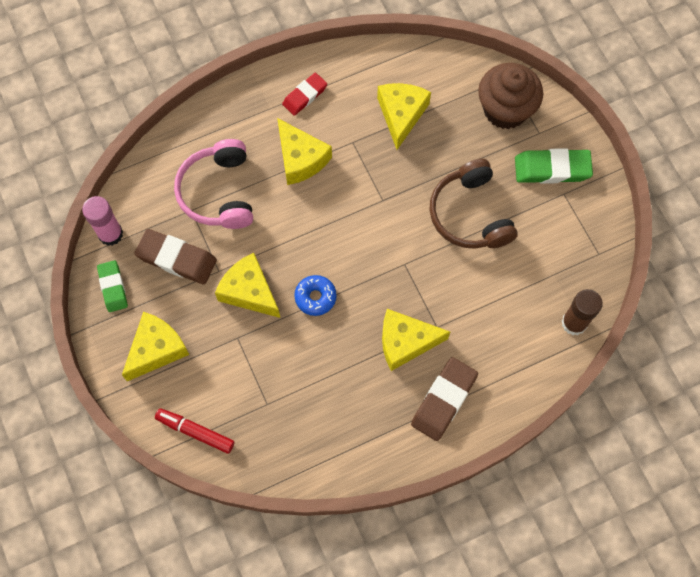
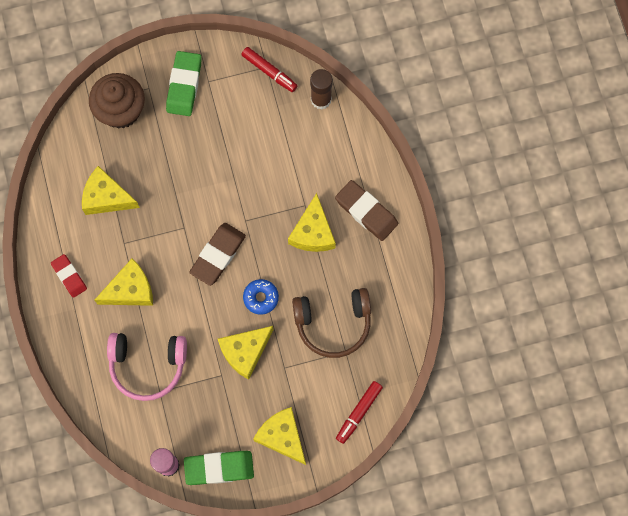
camera: 80 degrees left, 5 degrees up
green eraser [97,260,128,312] -> green eraser [184,451,254,485], size x1.55
brown eraser [134,229,217,284] -> brown eraser moved to [190,223,246,286]
brown headphones [430,159,518,249] -> brown headphones moved to [292,288,371,358]
none -> red marker [242,47,298,92]

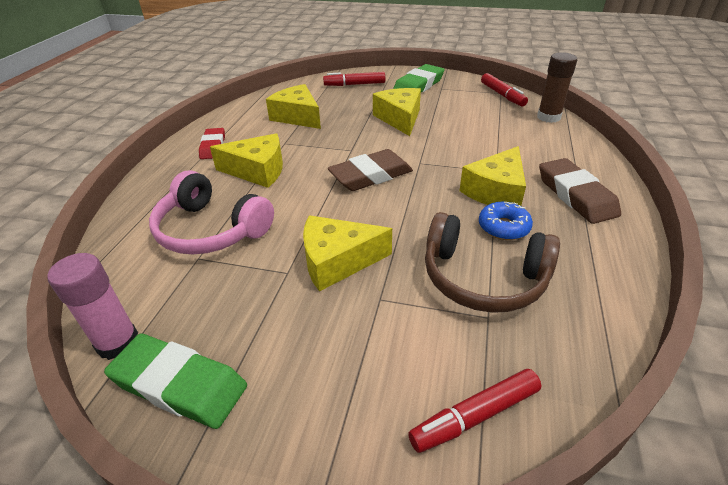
camera: 30 degrees right, 35 degrees down
brown cupcake [89,73,145,129] -> red marker [323,72,385,86]
blue donut [243,279,279,315] -> blue donut moved to [479,202,533,240]
yellow cheese [253,407,306,465] -> yellow cheese moved to [373,88,421,136]

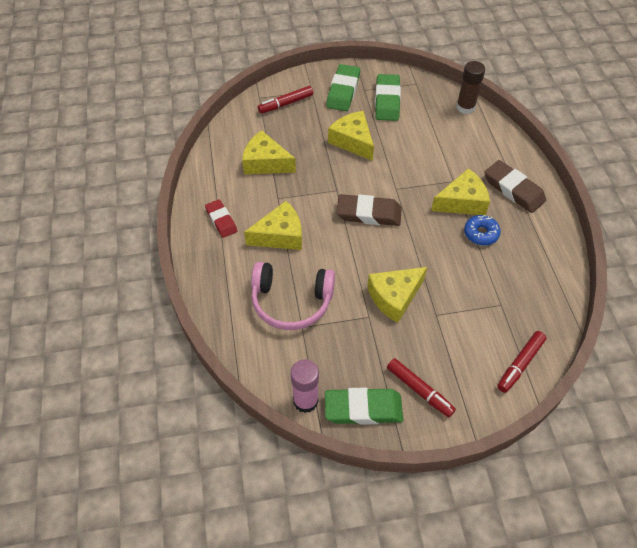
camera: 25 degrees left, 15 degrees up
brown eraser [328,149,413,191] -> brown eraser turned 60 degrees clockwise [336,194,402,226]
brown headphones [425,212,560,313] -> none
yellow cheese [459,146,526,206] -> yellow cheese turned 120 degrees counterclockwise [431,168,490,215]
red marker [481,73,528,106] -> red marker moved to [387,358,456,417]
none -> green eraser [375,74,401,121]

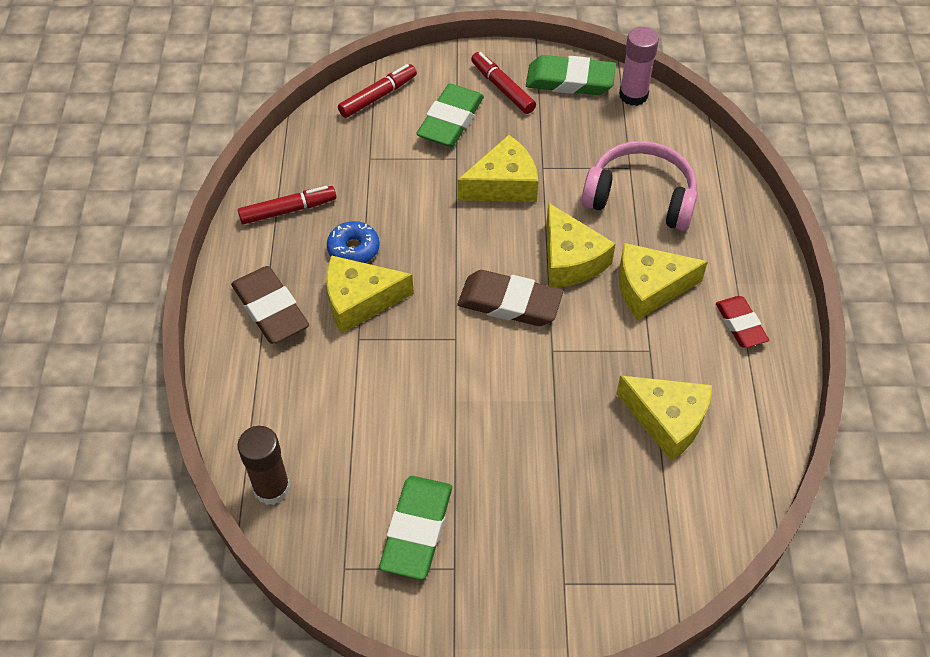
camera: 170 degrees left, 0 degrees up
red marker [258,86,313,114] -> red marker moved to [238,186,336,225]
green eraser [326,64,360,111] -> green eraser moved to [416,84,484,147]
yellow cheese [328,111,374,161] -> yellow cheese moved to [546,202,615,287]

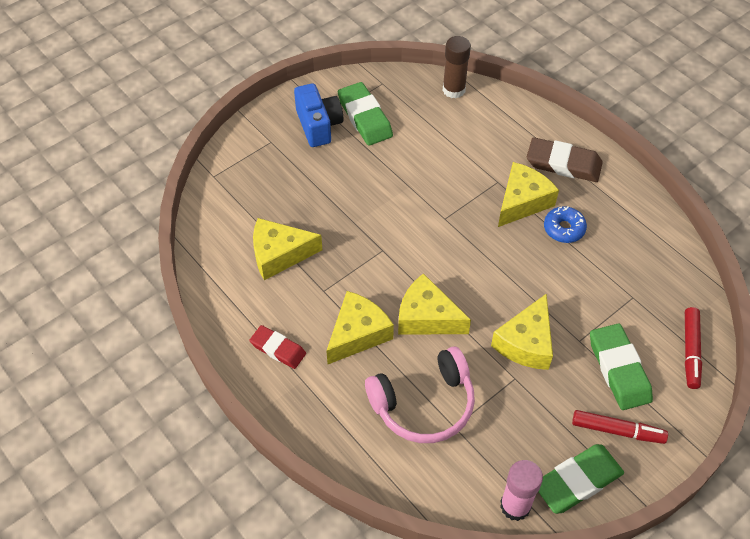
camera: 140 degrees right, 0 degrees up
red marker [238,186,336,225] -> none
brown eraser [458,270,563,326] -> none
none -> blue camera [294,83,343,147]

